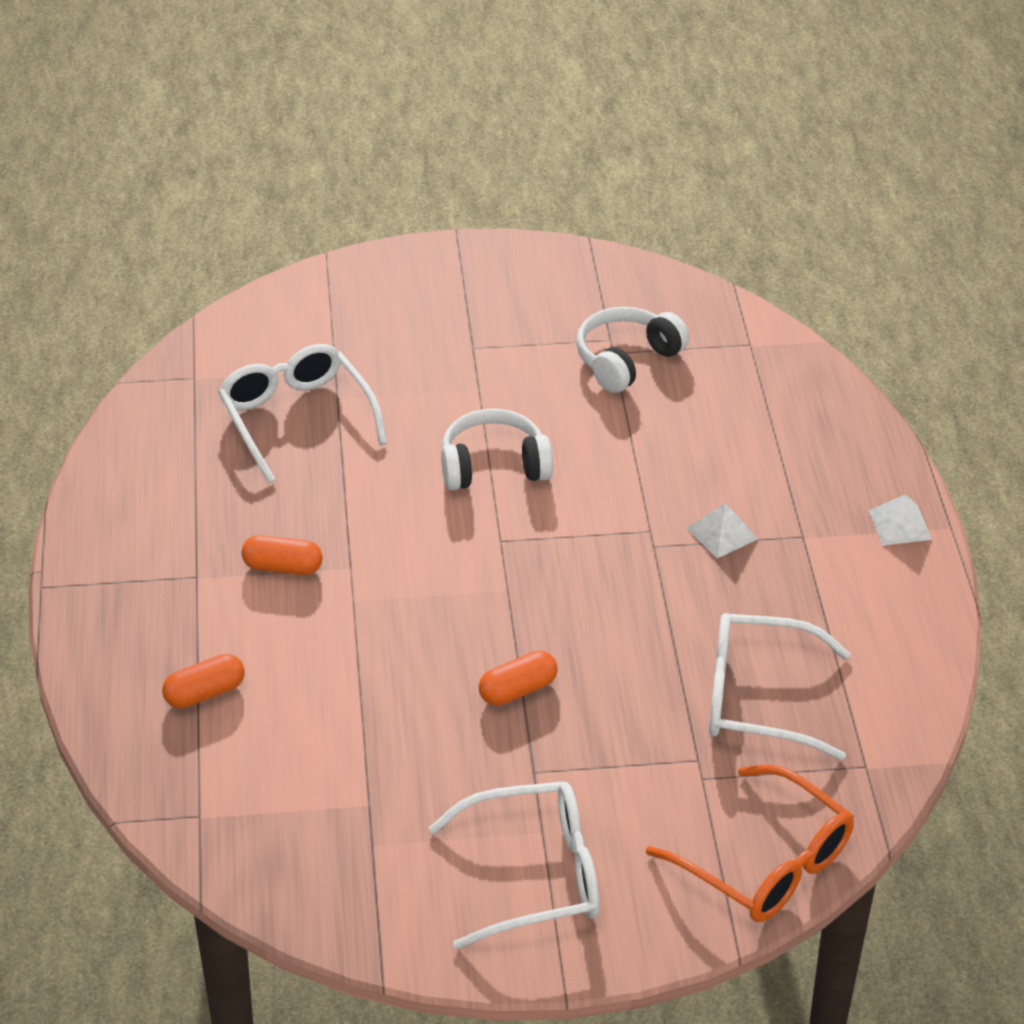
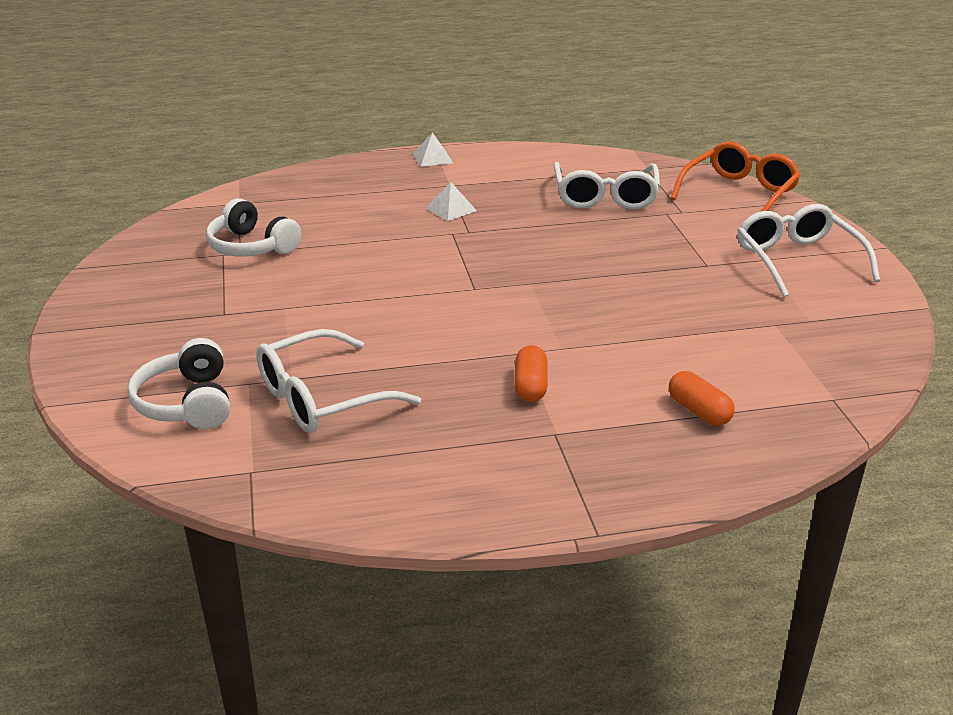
camera: 95 degrees left, 10 degrees down
white headphones [441,409,553,490] -> white headphones moved to [127,338,230,429]
orange capsule [479,651,558,706] -> none

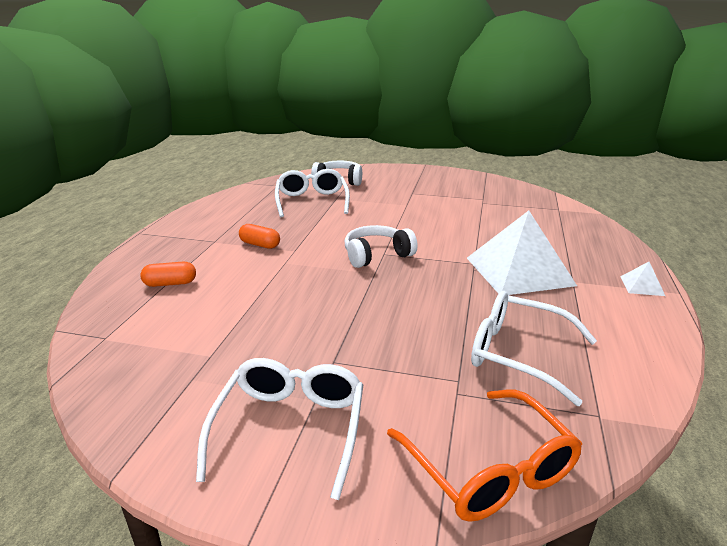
camera: 115 degrees right, 5 degrees down
white headphones [206,198,301,257] -> white headphones moved to [345,225,418,268]
white pyramid [426,182,477,221] -> white pyramid [467,211,577,295], size x2.46
white glasses [738,204,880,297] -> white glasses turned 90 degrees counterclockwise [196,358,363,500]

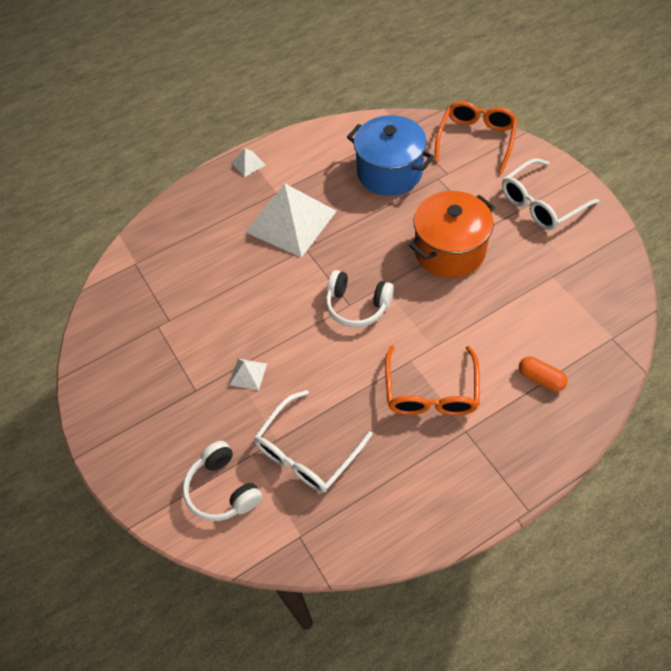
camera: 130 degrees left, 30 degrees up
orange capsule [239,224,280,249] -> orange glasses [385,345,480,416]
white glasses [471,291,597,406] -> blue pot [347,115,434,196]
none -> white pyramid [229,359,267,390]
none -> orange pot [409,191,495,278]

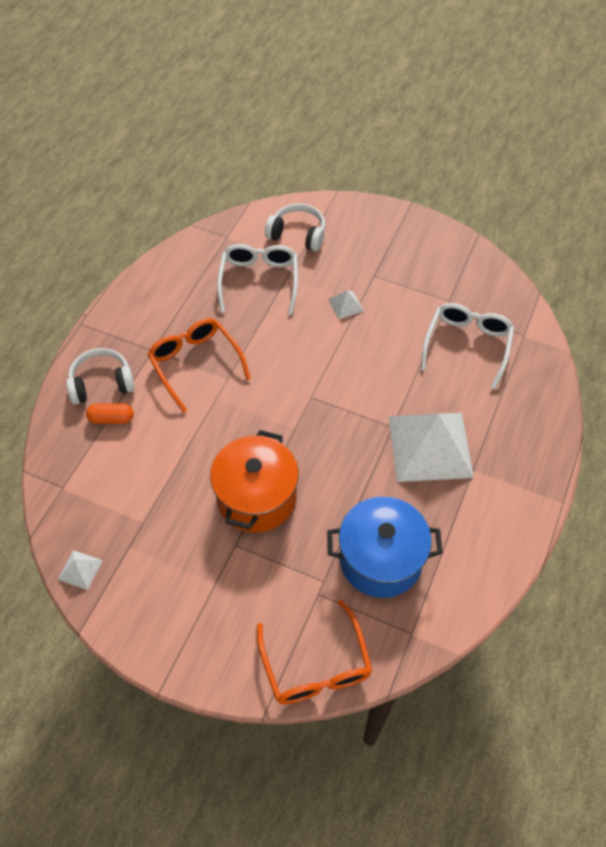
camera: 140 degrees right, 0 degrees up
white pyramid [231,149,266,177] -> white pyramid moved to [57,550,103,590]
white headphones [326,270,394,328] -> white headphones moved to [66,348,135,405]
white glasses [502,158,599,230] -> white glasses moved to [421,303,515,390]

